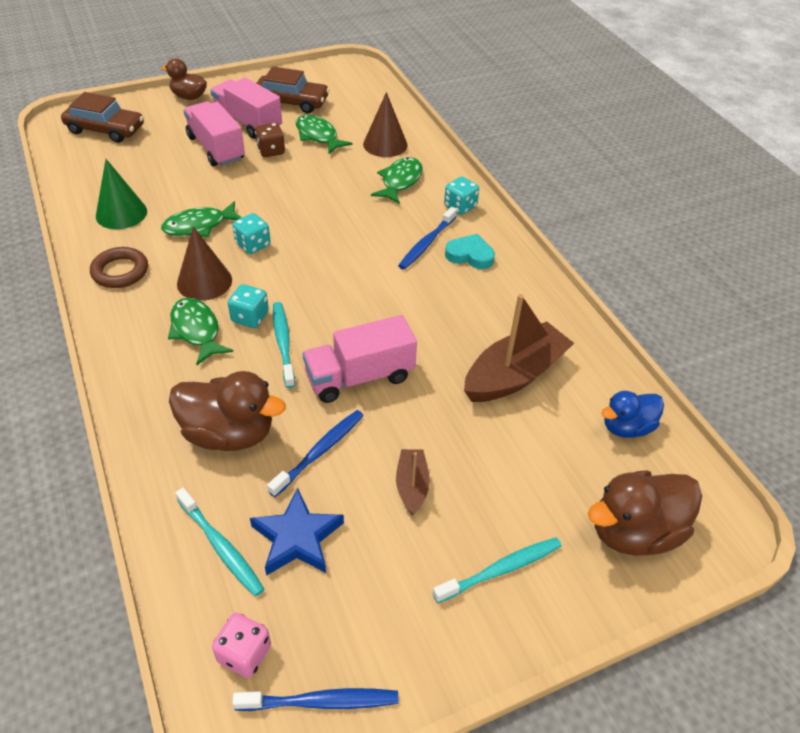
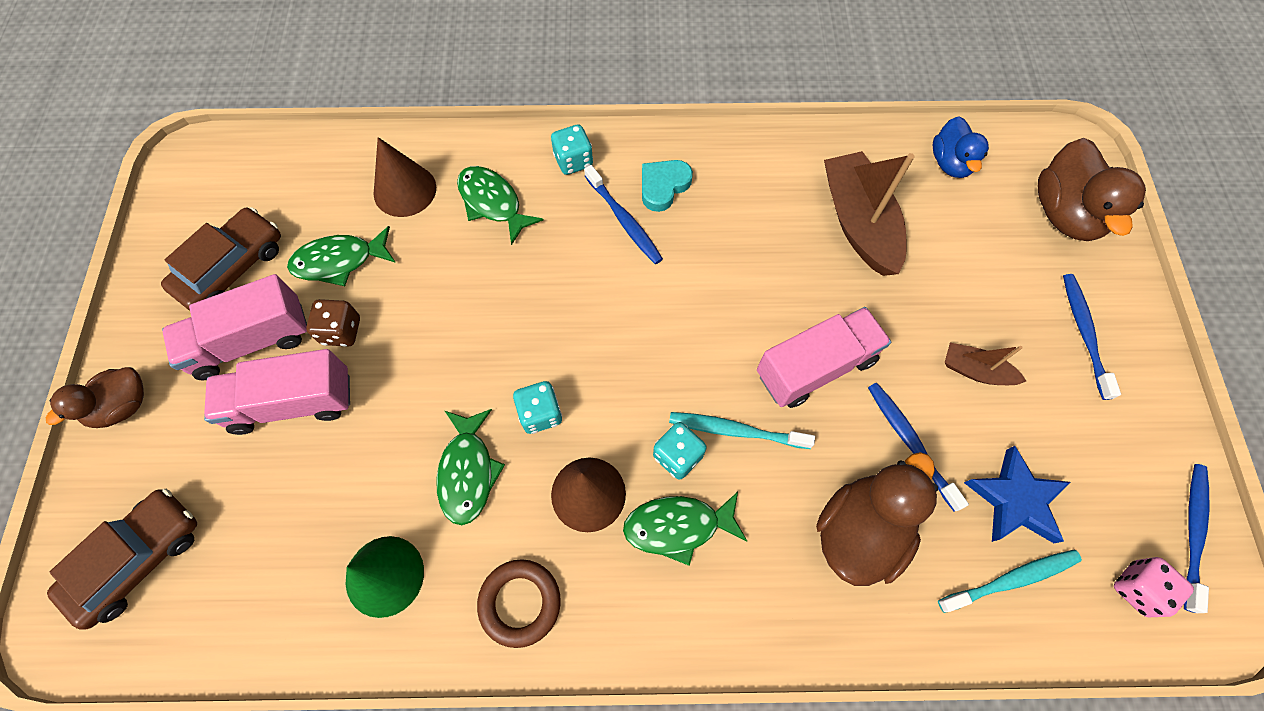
camera: 65 degrees left, 20 degrees up
pink truck [303,315,417,403] -> pink truck turned 120 degrees counterclockwise [757,307,891,408]
turquoise toothbrush [433,537,562,603] -> blue toothbrush [1063,274,1121,400]

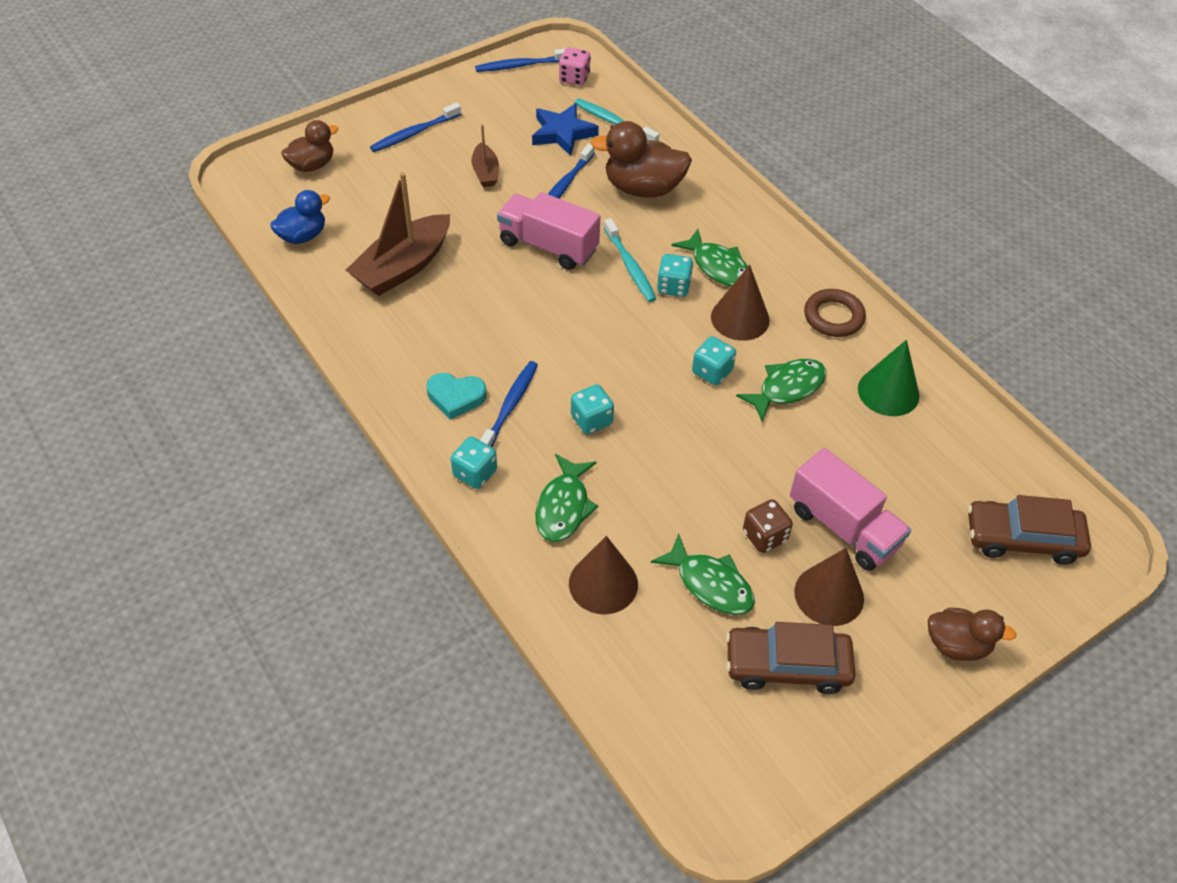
camera: 125 degrees left, 15 degrees down
pink truck [162,274,307,380] -> brown cone [794,548,864,626]
brown duck [1038,138,1146,241] -> brown duck [281,120,338,172], size x0.63
none -> turquoise dice [571,384,614,434]

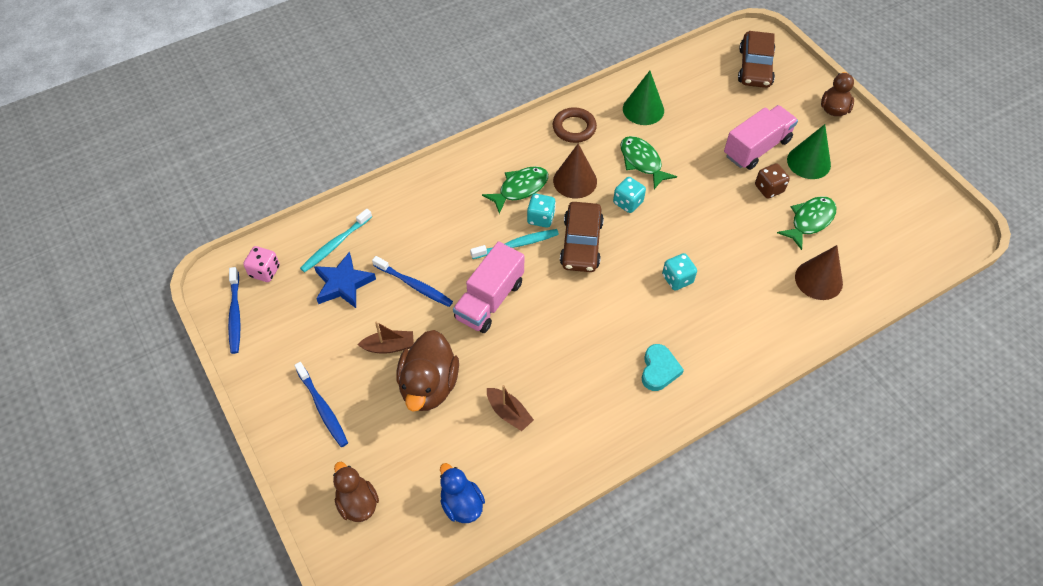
camera: 85 degrees left, 5 degrees up
brown boat [346,172,450,296] -> brown boat [487,385,534,431], size x0.52
turquoise dice [451,437,497,489] -> none
blue toothbrush [480,361,538,447] -> none
green fish [535,454,598,542] -> none
brown duck [591,121,692,197] -> brown duck moved to [396,330,459,412]
brown car [726,622,855,694] -> brown car moved to [560,202,604,272]
brown cone [794,548,864,626] -> green cone [787,124,831,179]

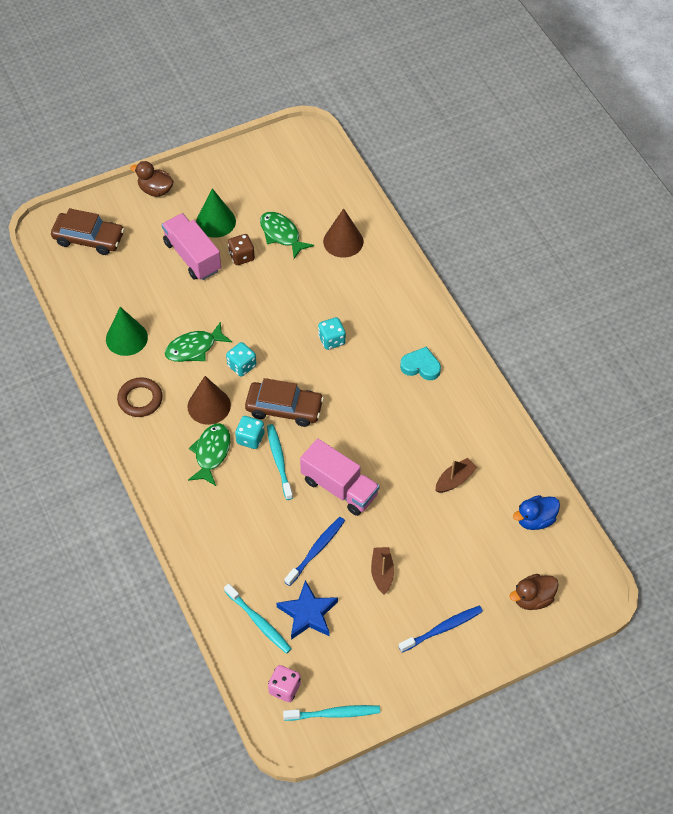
camera: 85 degrees left, 0 degrees up
blue toothbrush [228,267,241,354] -> turquoise toothbrush [283,705,380,721]
brown duck [396,330,459,412] -> none
green fish [482,166,548,214] -> green fish turned 45 degrees clockwise [188,423,230,486]

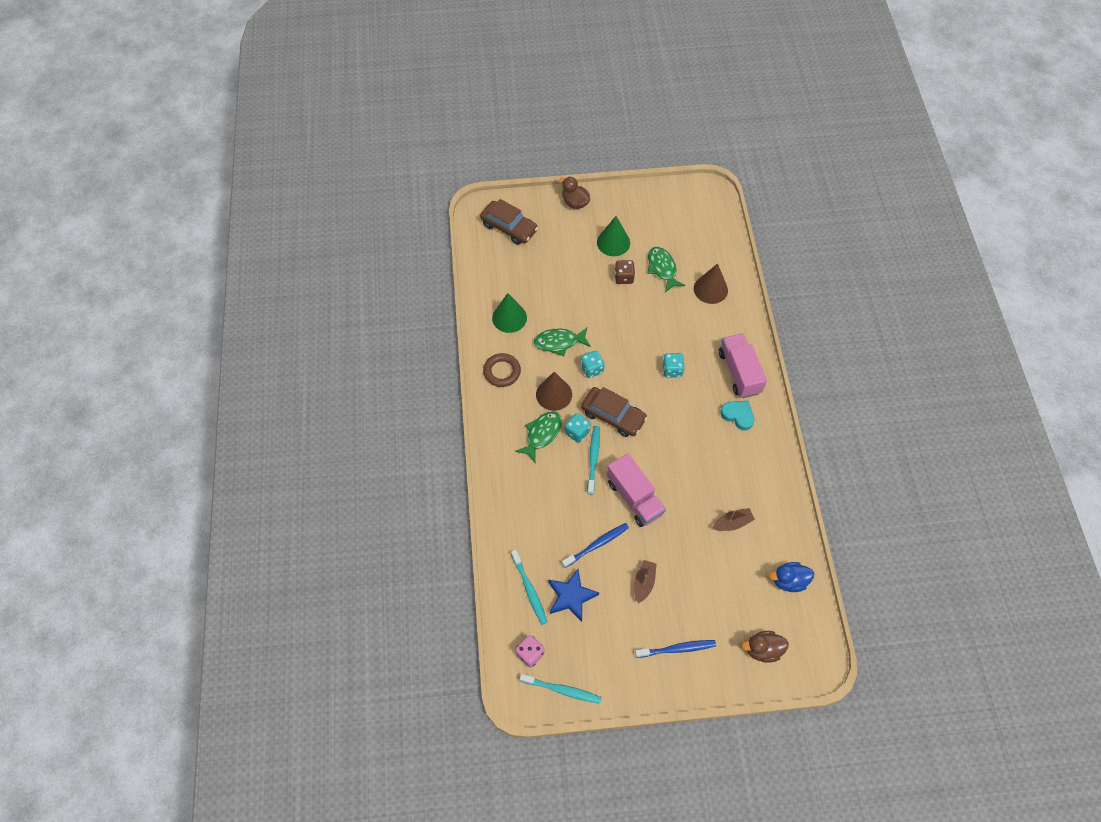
camera: 20 degrees right, 5 degrees up
pink truck [162,213,221,280] -> pink truck moved to [719,333,767,398]

